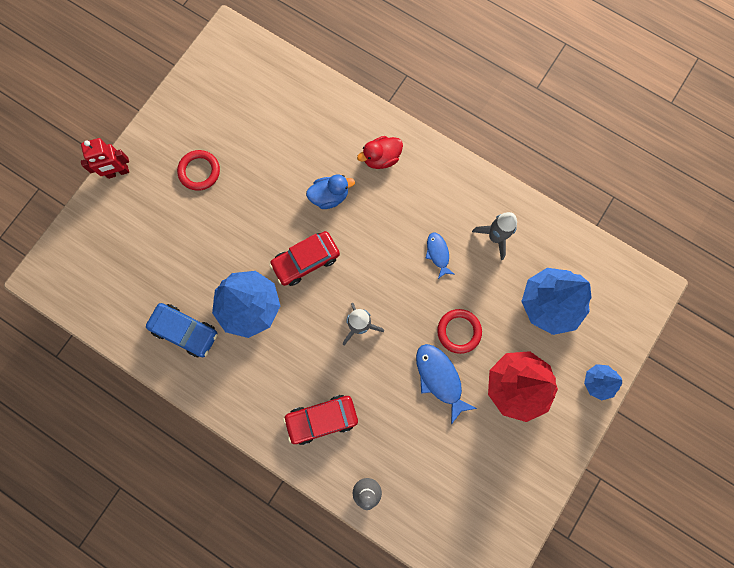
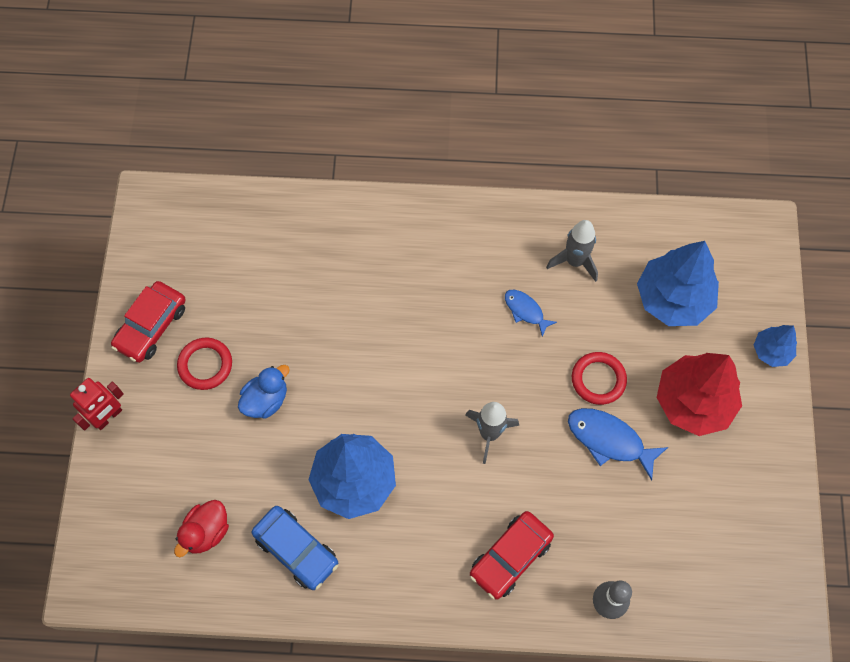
camera: 30 degrees left, 10 degrees down
blue car [146,303,218,357] -> blue car turned 45 degrees clockwise [251,506,338,590]
red car [269,231,340,286] -> red car moved to [111,281,186,363]
blue duck [306,174,355,209] -> blue duck moved to [238,365,290,419]
red duck [357,136,403,169] -> red duck moved to [174,500,229,557]

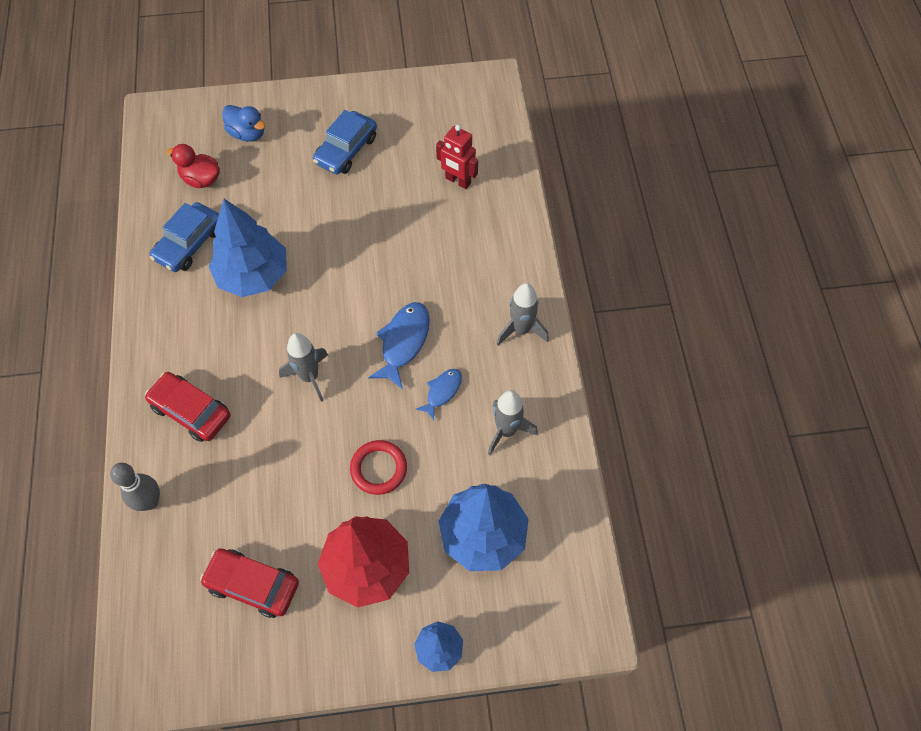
camera: 80 degrees right, 5 degrees down
red robot [70,378,124,431] -> red robot moved to [436,125,478,189]
red car [111,281,186,363] -> red car moved to [200,548,299,618]
red ring [177,338,232,390] -> blue car [313,110,377,174]
blue duck [238,365,290,419] -> blue duck moved to [222,105,266,142]
blue fish [568,408,668,481] -> blue fish moved to [368,302,430,389]
none -> grey rocket [497,283,549,345]

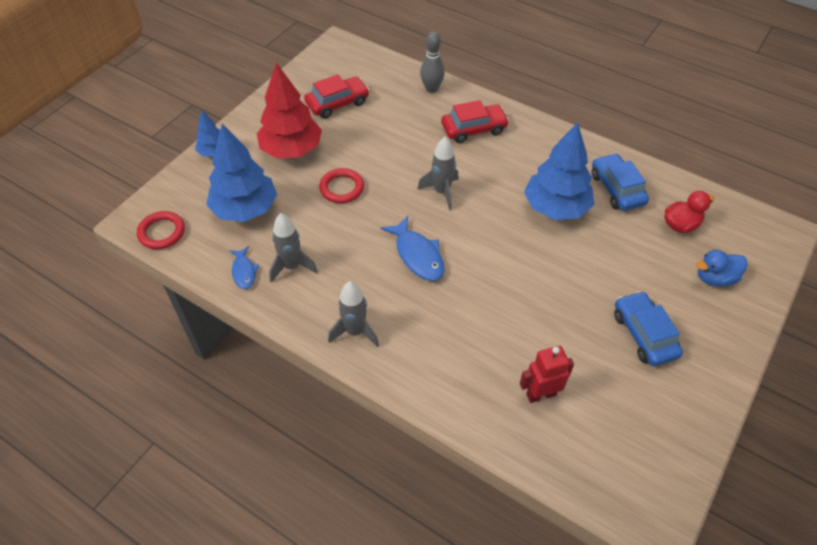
camera: 130 degrees right, 10 degrees down
blue fish [416,369,462,420] -> blue fish moved to [229,246,259,289]
none -> red ring [137,211,185,249]

